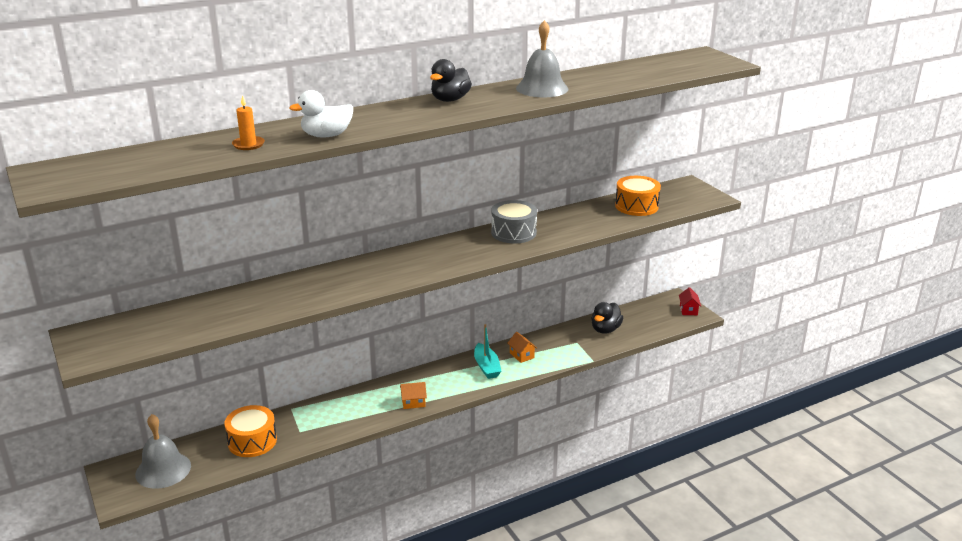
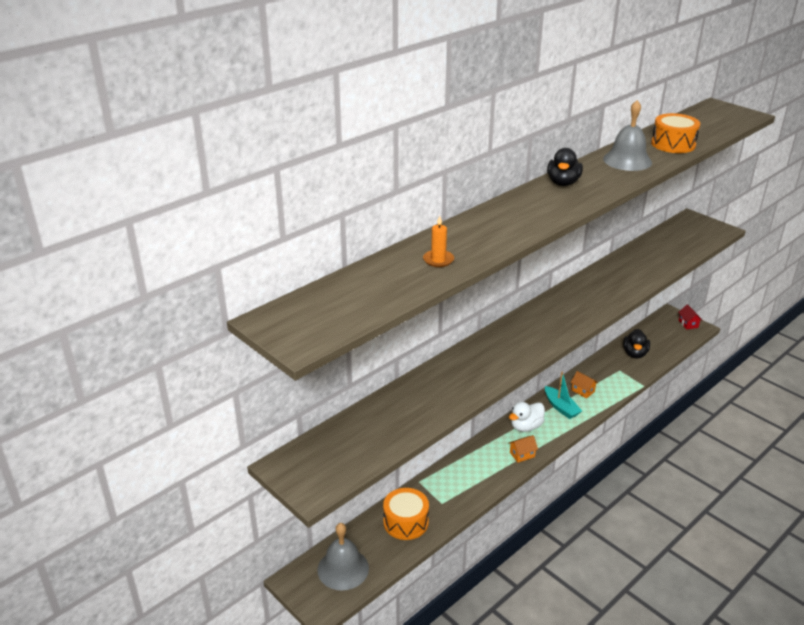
camera: 15 degrees left, 5 degrees up
white duck [289,90,353,137] -> white duck moved to [509,402,545,432]
grey drum [491,200,537,243] -> none
orange drum [615,176,661,216] -> orange drum moved to [651,113,700,153]

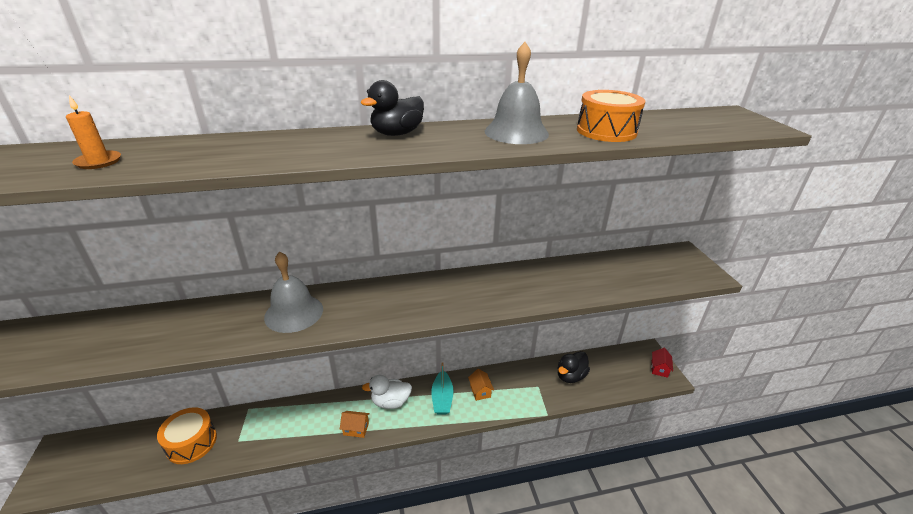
camera: 30 degrees right, 0 degrees up
grey bell [317,523,369,590] -> grey bell moved to [264,251,323,333]

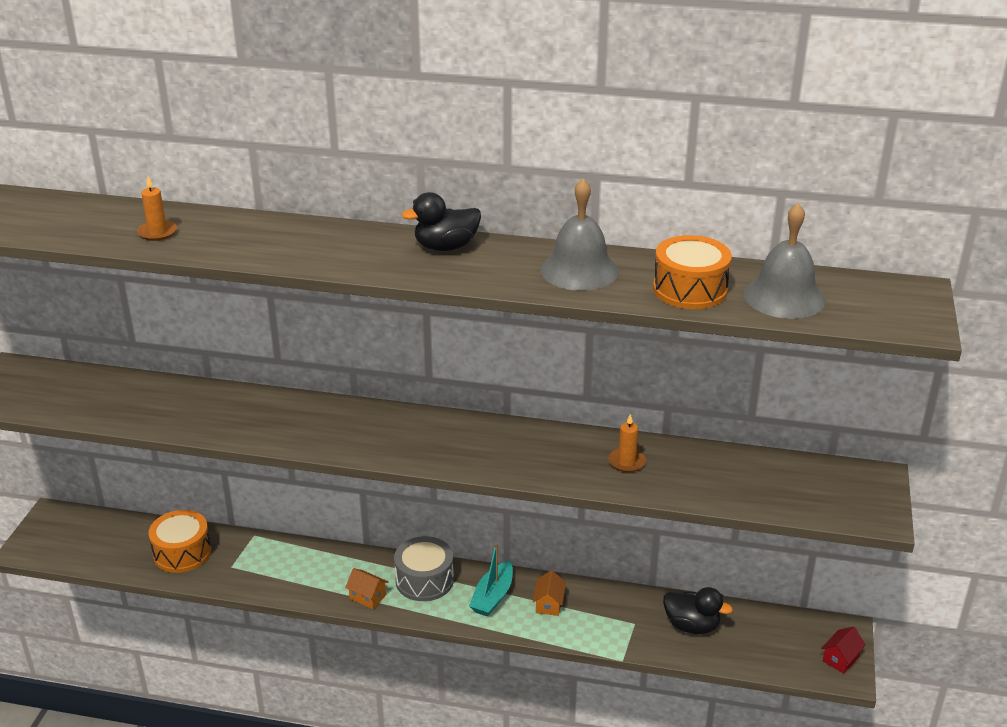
camera: 25 degrees right, 0 degrees up
grey bell [264,251,323,333] -> grey bell moved to [744,203,825,319]
white duck [362,375,412,409] -> grey drum [394,536,454,601]
black duck [557,351,590,383] -> black duck turned 135 degrees counterclockwise [663,587,733,634]
none -> orange candle [608,414,646,472]

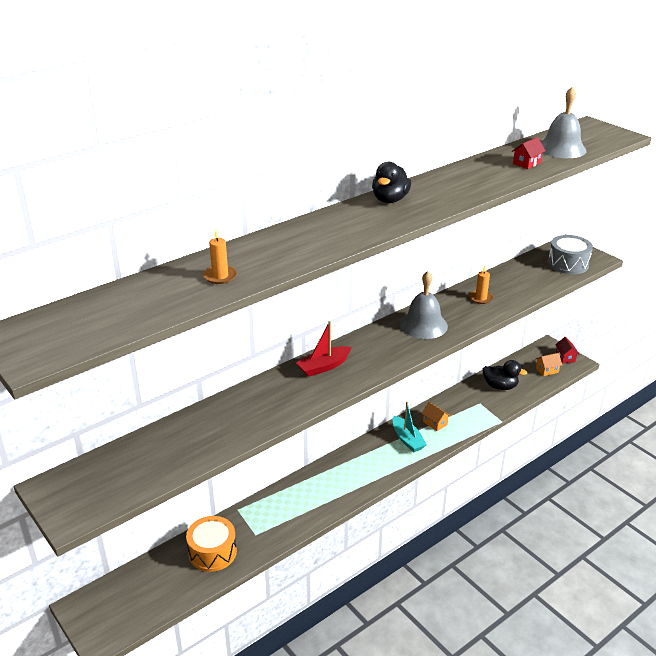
camera: 50 degrees left, 0 degrees up
orange house [345,568,388,609] -> orange house moved to [536,353,562,376]
grey drum [394,536,454,601] -> grey drum moved to [548,235,593,274]
grey bell [541,178,619,291] -> grey bell moved to [400,271,448,339]
orange drum [653,235,732,309] -> red house [512,137,545,169]
black duck [663,587,733,634] -> black duck turned 45 degrees clockwise [483,360,527,390]
none -> red boat [296,321,352,377]

